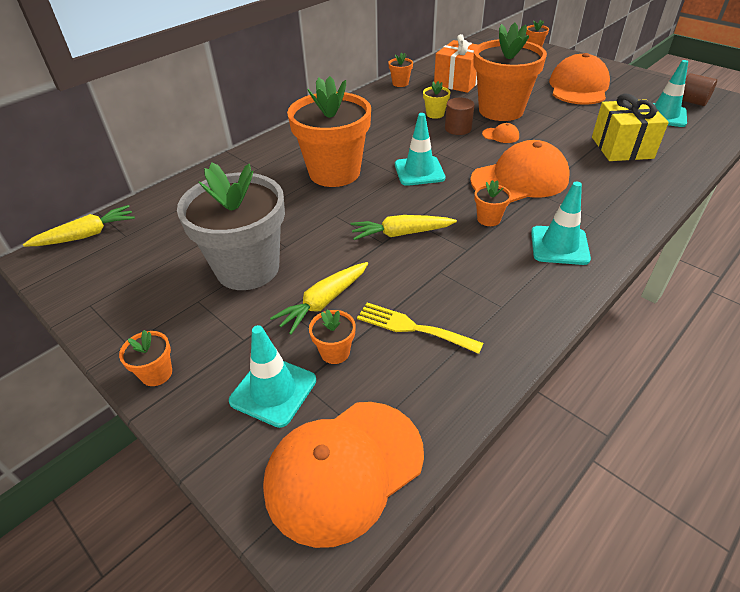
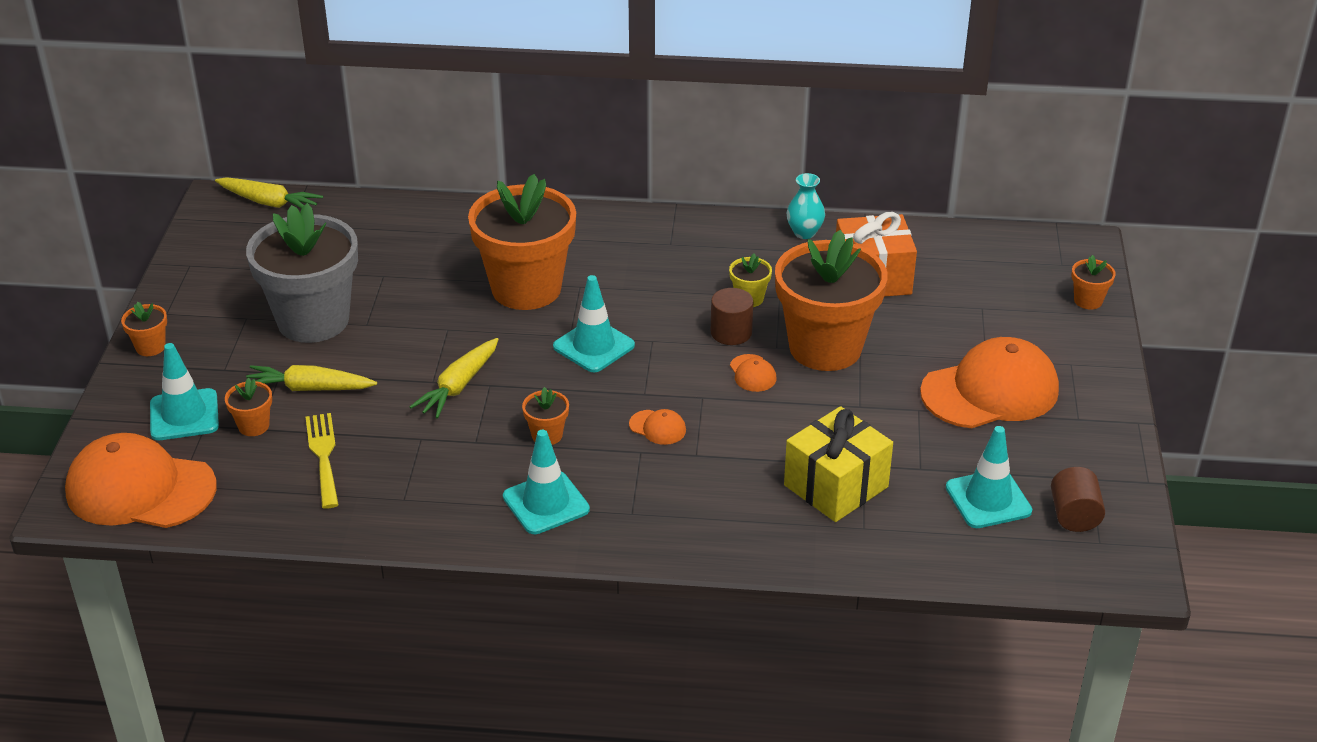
camera: 50 degrees right, 5 degrees down
yellow carrot [350,215,457,240] -> yellow carrot turned 105 degrees counterclockwise [410,338,499,419]
orange flower pot [388,53,413,87] -> turquoise vase [787,173,825,239]
orange cap [470,140,569,203] -> orange cap [629,409,686,445], size x0.41

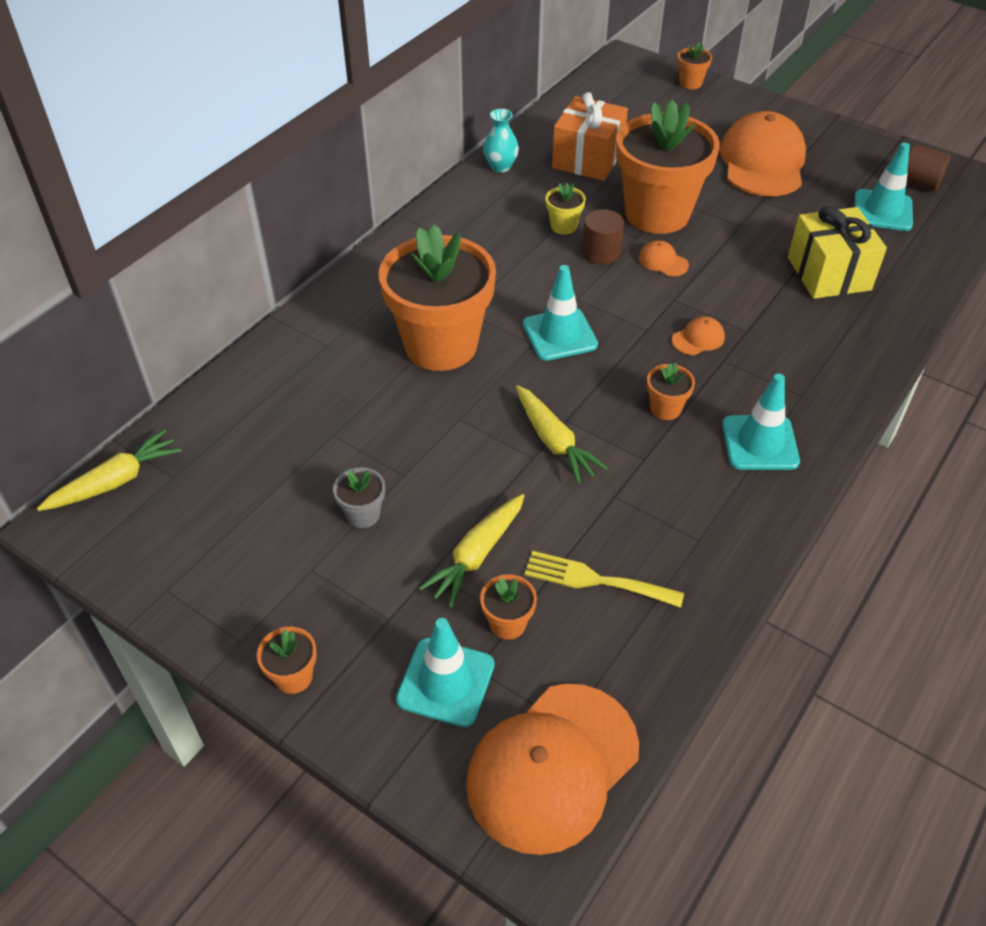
camera: 60 degrees left, 10 degrees up
grey flower pot [246,203,358,343] -> grey flower pot [333,467,385,528], size x0.40
orange cap [730,354,776,392] -> orange cap turned 150 degrees counterclockwise [639,240,689,277]

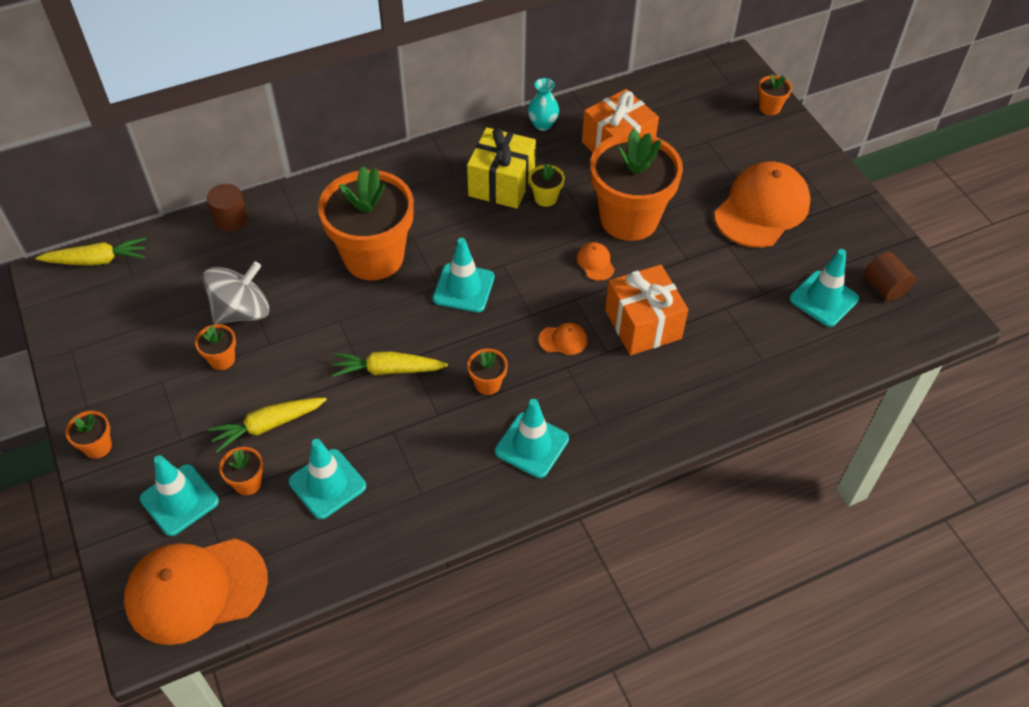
camera: 30 degrees right, 5 degrees up
grey flower pot [333,467,385,528] -> orange flower pot [195,324,236,370]
yellow carrot [516,385,608,484] -> yellow carrot turned 90 degrees clockwise [332,352,448,377]
yellow fork [524,551,684,608] -> turquoise traffic cone [289,439,366,519]
brown cylinder [582,209,624,264] -> brown cylinder moved to [207,184,248,231]
yellow gift [788,206,887,299] -> yellow gift moved to [467,127,536,209]
none -> grey spinning top [203,261,269,324]
none -> orange gift [605,265,688,355]

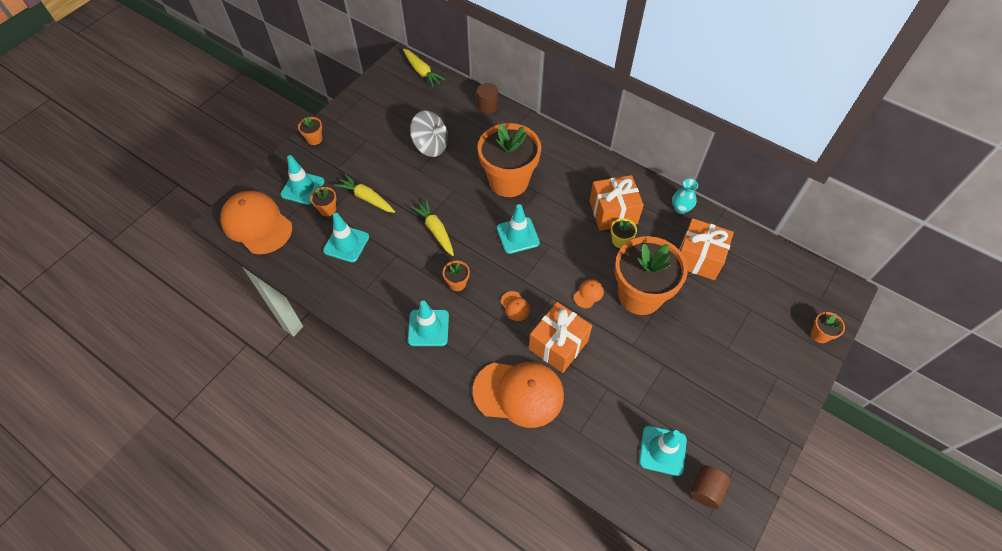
camera: 60 degrees right, 5 degrees up
orange flower pot [195,324,236,370] -> none
yellow gift [467,127,536,209] -> orange gift [589,175,644,231]
orange cap [714,161,811,248] -> orange cap moved to [473,362,564,428]

